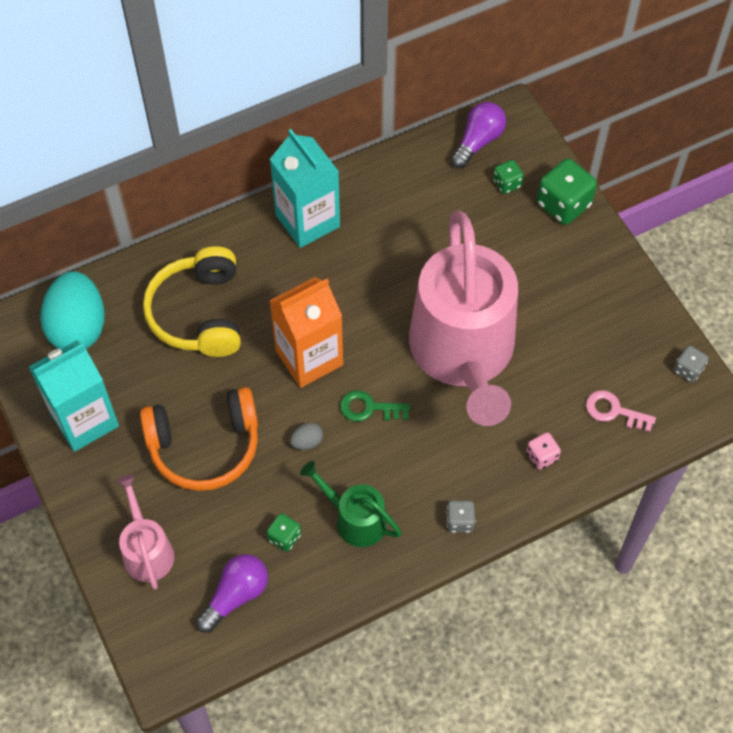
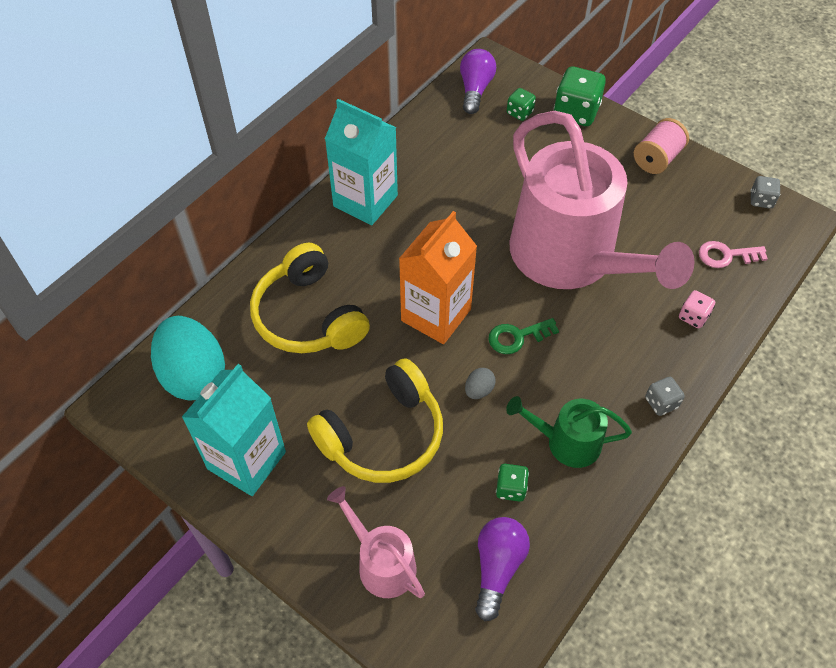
camera: 25 degrees left, 5 degrees down
orange headphones [140,387,258,491] -> yellow headphones [307,358,443,483]
none -> pink spool [634,118,689,174]

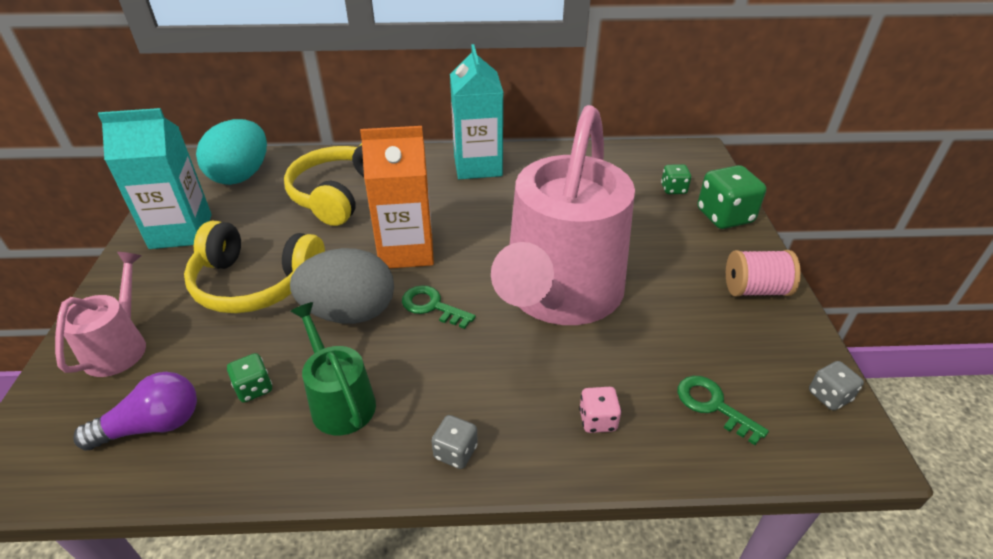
camera: 50 degrees right, 15 degrees down
purple light bulb [460,49,496,114] -> none
grey egg [465,368,496,399] -> grey egg [290,248,394,324], size x2.49
pink key [699,241,768,268] -> green key [678,376,769,445]

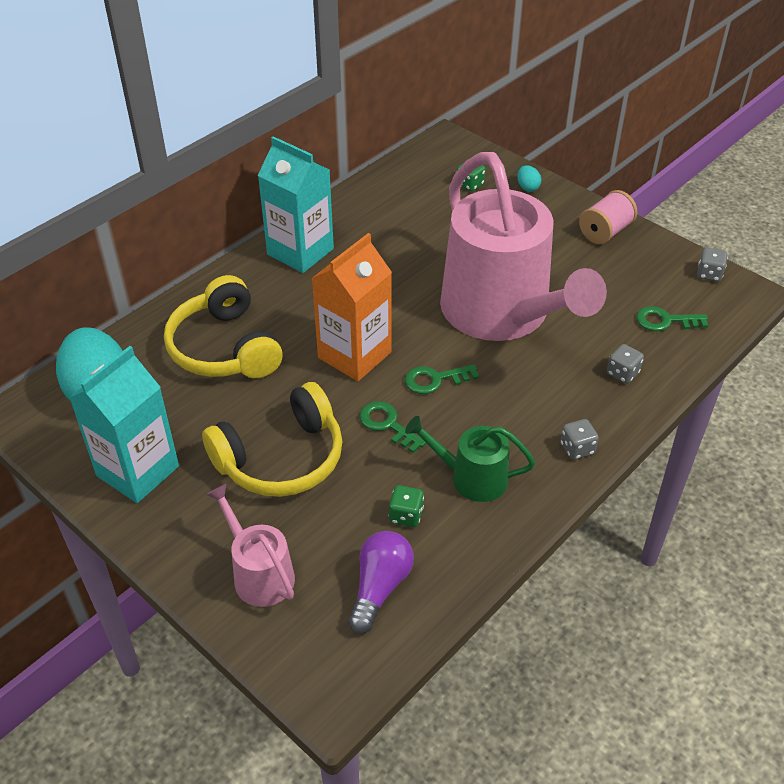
camera: 45 degrees left, 5 degrees up
grey egg [290,248,394,324] -> green key [359,401,426,453]
pink dice [579,387,622,433] -> grey dice [607,344,644,384]
green dice [697,165,766,229] -> turquoise egg [517,165,541,192]

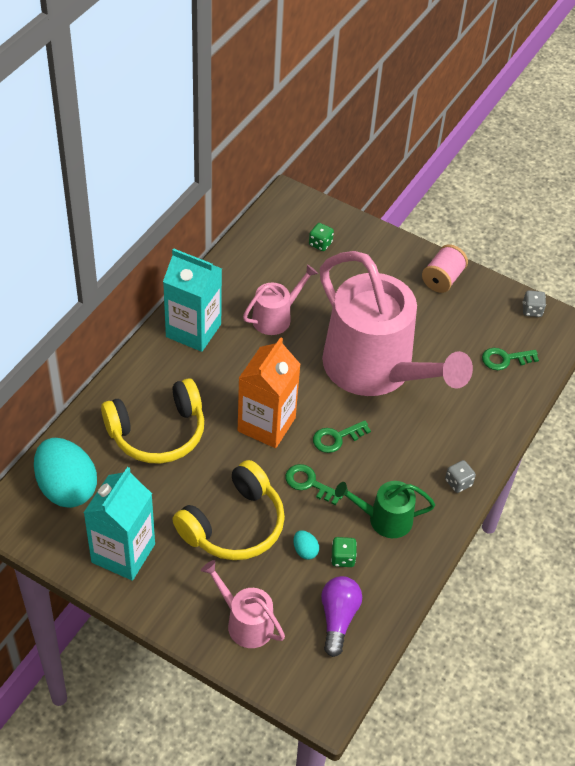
camera: 15 degrees left, 5 degrees up
yellow headphones [164,275,283,378] -> yellow headphones turned 75 degrees counterclockwise [101,378,204,464]
turquoise egg [517,165,541,192] -> turquoise egg moved to [293,530,319,560]
grey dice [607,344,644,384] -> none
none -> pink watering can [243,264,318,335]

